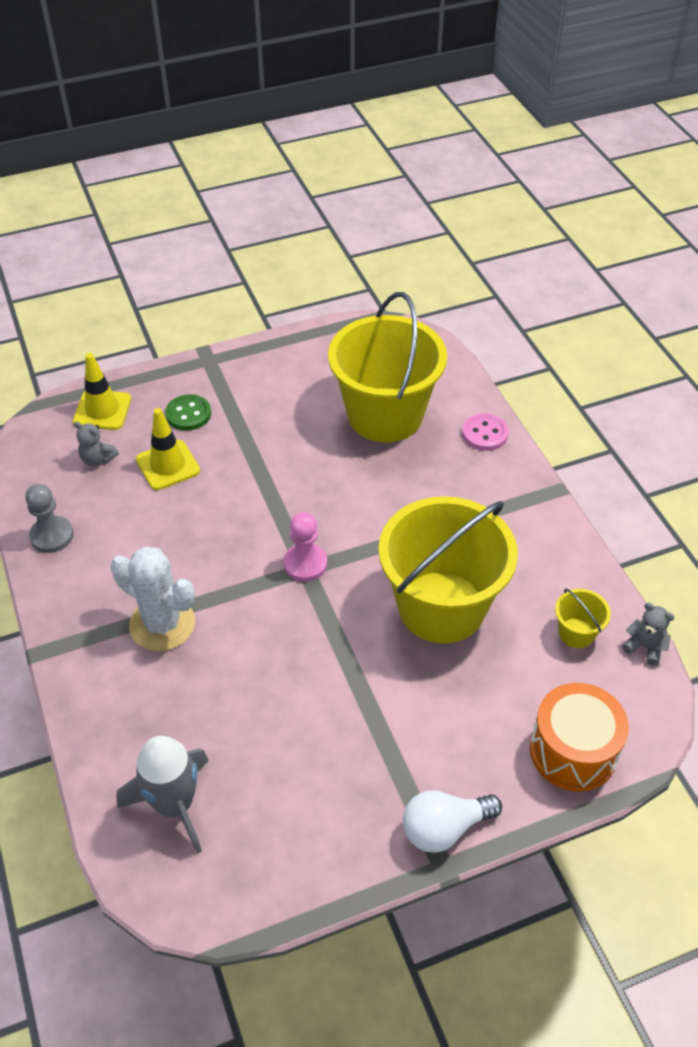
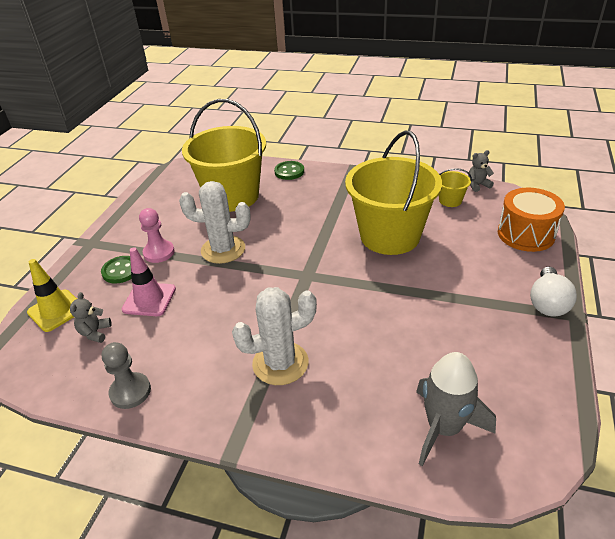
camera: 50 degrees left, 10 degrees down
grey teddy bear [74,422,119,466] -> grey teddy bear turned 120 degrees clockwise [70,292,112,343]
yellow traffic cone [136,408,200,490] -> pink traffic cone [122,247,176,316]
pink pawn [284,512,327,582] -> pink pawn moved to [139,208,175,263]
pink button [462,413,508,451] -> green button [274,161,304,180]
none -> white cactus [179,181,251,264]

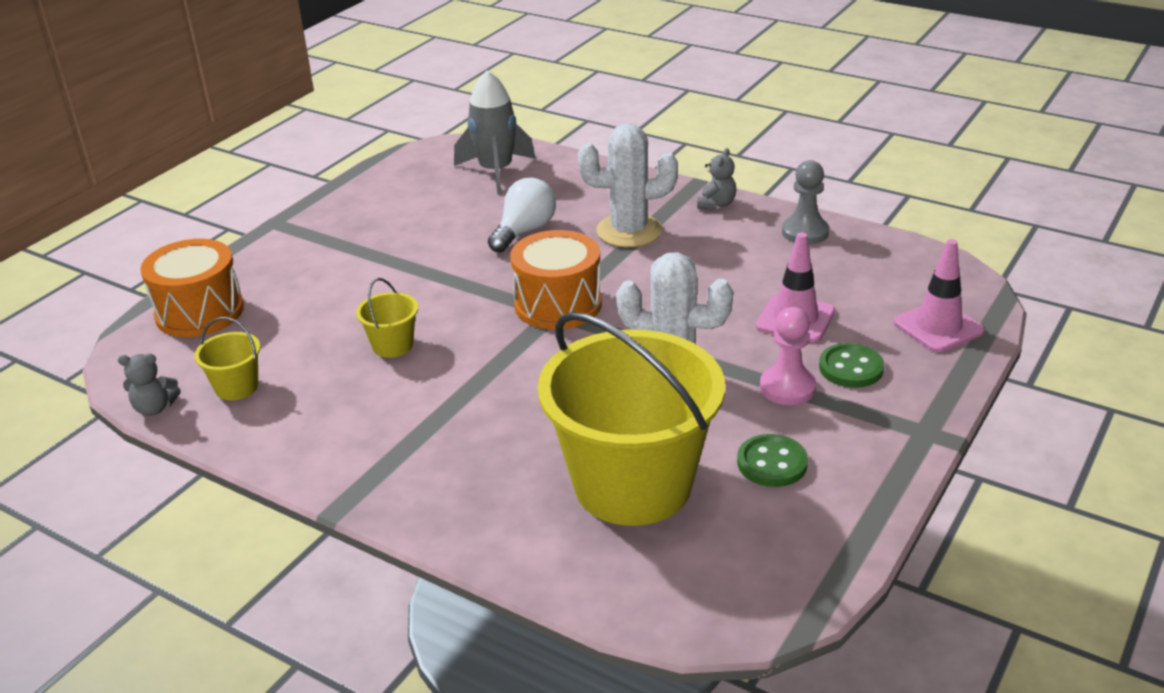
camera: 165 degrees left, 5 degrees down
yellow traffic cone [27,259,77,332] -> pink traffic cone [894,239,985,353]
grey teddy bear [70,292,112,343] -> grey teddy bear moved to [697,148,736,209]
green button [274,161,304,180] -> green button moved to [737,434,808,487]
yellow bucket [345,131,442,255] -> yellow bucket [356,278,418,358], size x0.40
white light bulb [530,267,577,317] -> white light bulb moved to [488,177,556,253]
none -> orange drum [510,230,602,330]

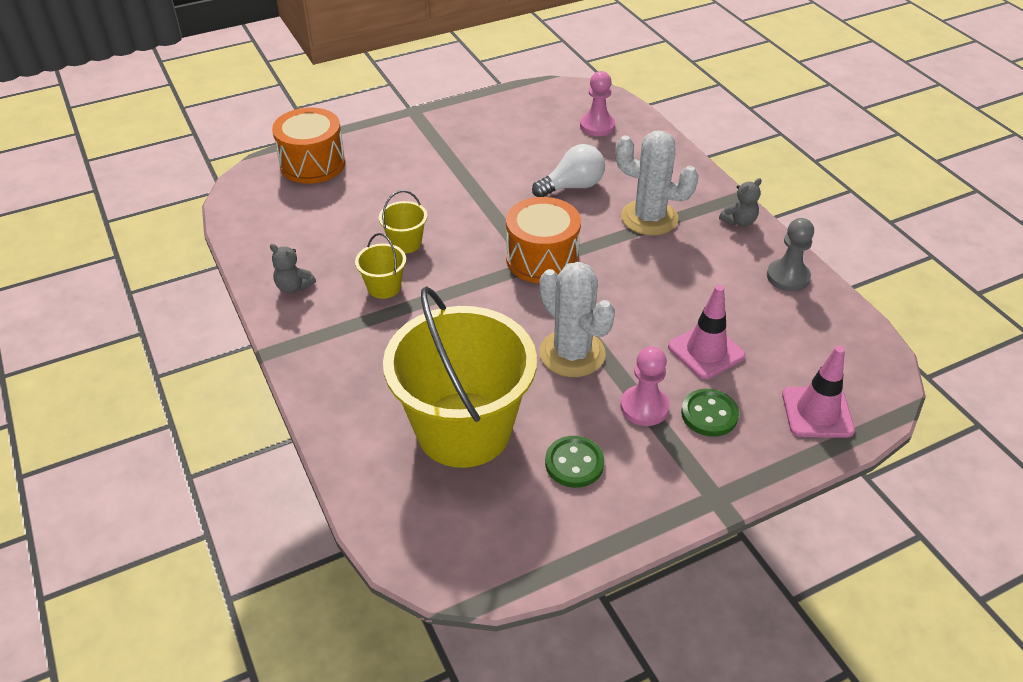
camera: 30 degrees right, 10 degrees up
grey teddy bear [118,353,181,416] -> grey teddy bear moved to [270,244,316,293]
yellow bucket [194,317,260,400] -> yellow bucket moved to [355,233,406,299]
grey rocket [454,70,535,195] -> pink pawn [580,71,615,136]

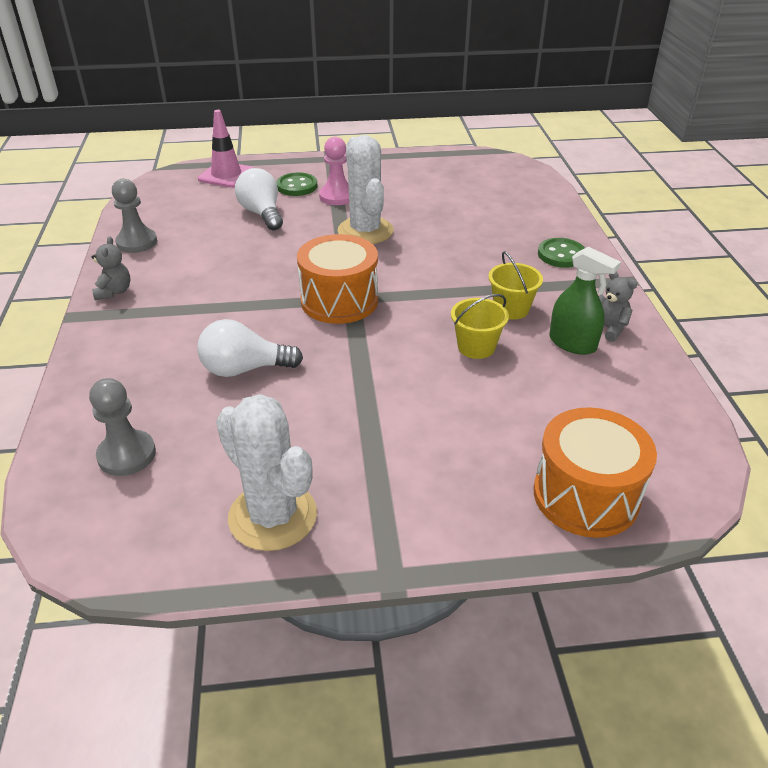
camera: 160 degrees left, 5 degrees down
yellow bucket [383,286,537,468] -> none
green button [545,436,604,488] -> green button moved to [538,238,585,268]
pink pawn [580,71,615,136] -> grey pawn [89,378,156,476]
white cactus [615,131,699,235] -> white cactus moved to [216,394,317,551]
pink traffic cone [668,285,745,379] -> white light bulb [235,168,283,230]
grey teddy bear [719,178,762,227] -> grey teddy bear turned 105 degrees clockwise [91,236,131,300]
none -> green spray bottle [549,246,621,355]

